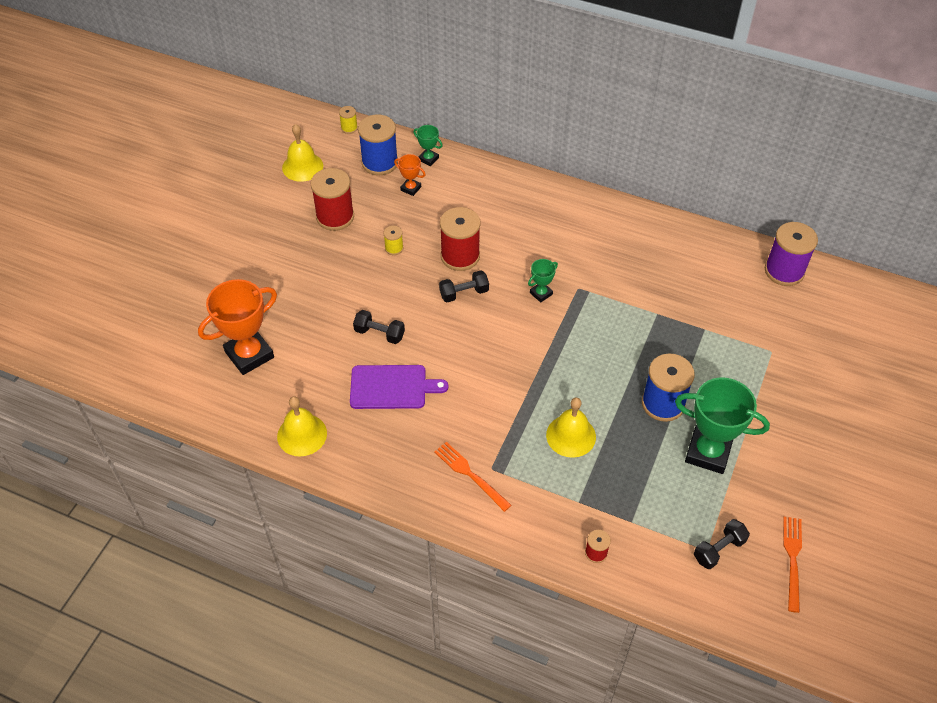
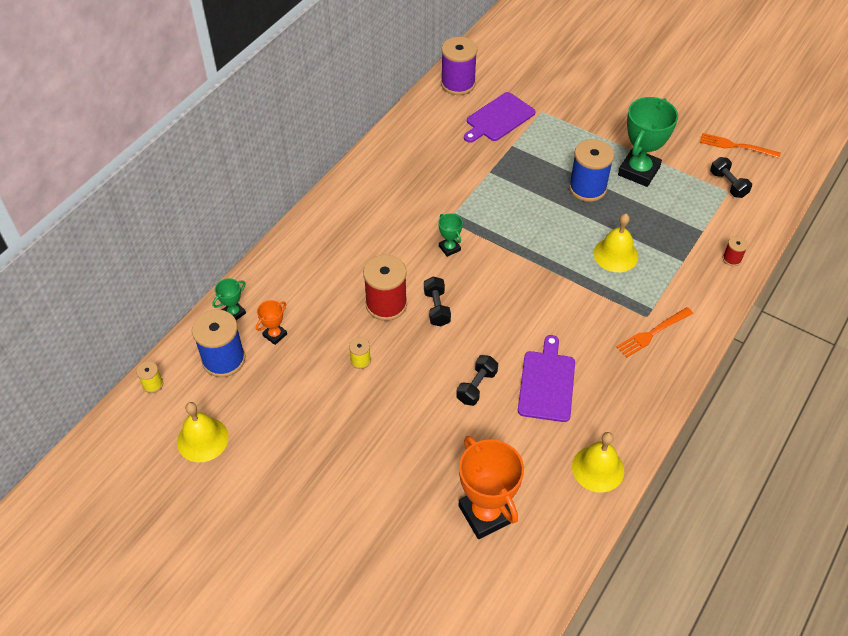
camera: 80 degrees left, 0 degrees up
red spool [310,168,354,231] -> none
none -> purple cutting board [464,92,536,143]

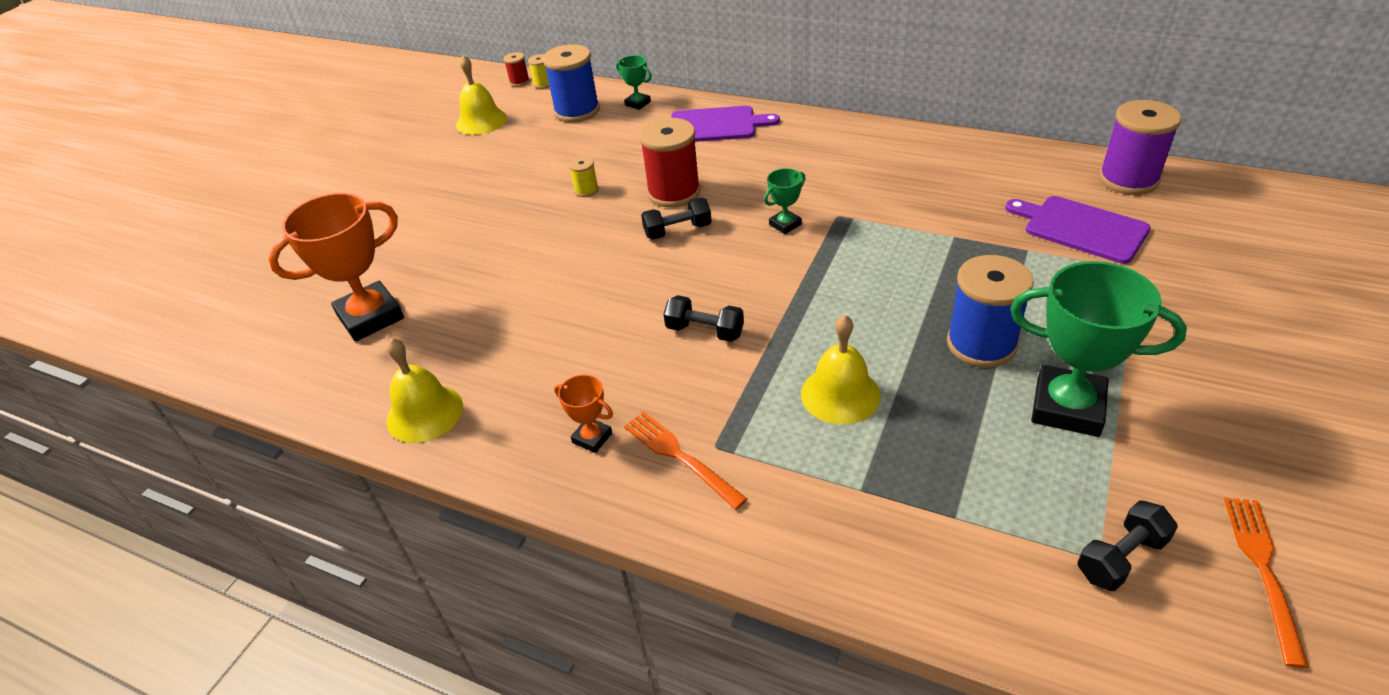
camera: 85 degrees right, 10 degrees down
orange trophy [256,300,287,345] -> orange trophy moved to [554,374,613,453]
black dumbbell [456,355,498,406] -> black dumbbell moved to [663,295,744,342]
purple cutting board [518,335,575,422] -> purple cutting board moved to [671,106,780,142]
red spool [723,236,748,266] -> red spool moved to [504,52,530,87]

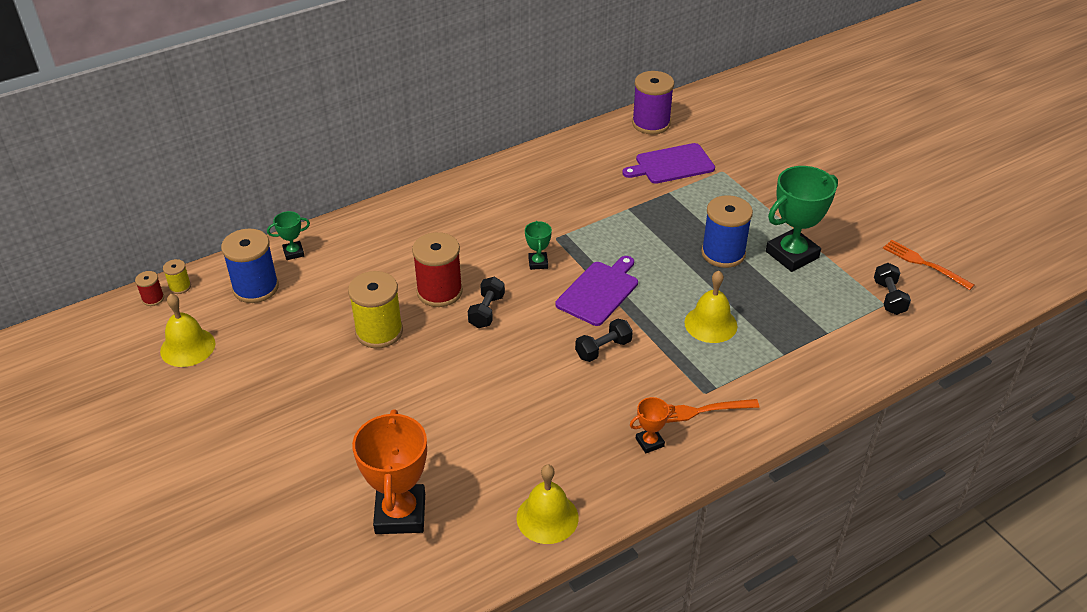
camera: 60 degrees left, 0 degrees up
yellow spool [569,156,599,197] -> yellow spool [348,271,403,348], size x2.11
purple cutting board [671,106,780,142] -> purple cutting board moved to [556,256,638,326]

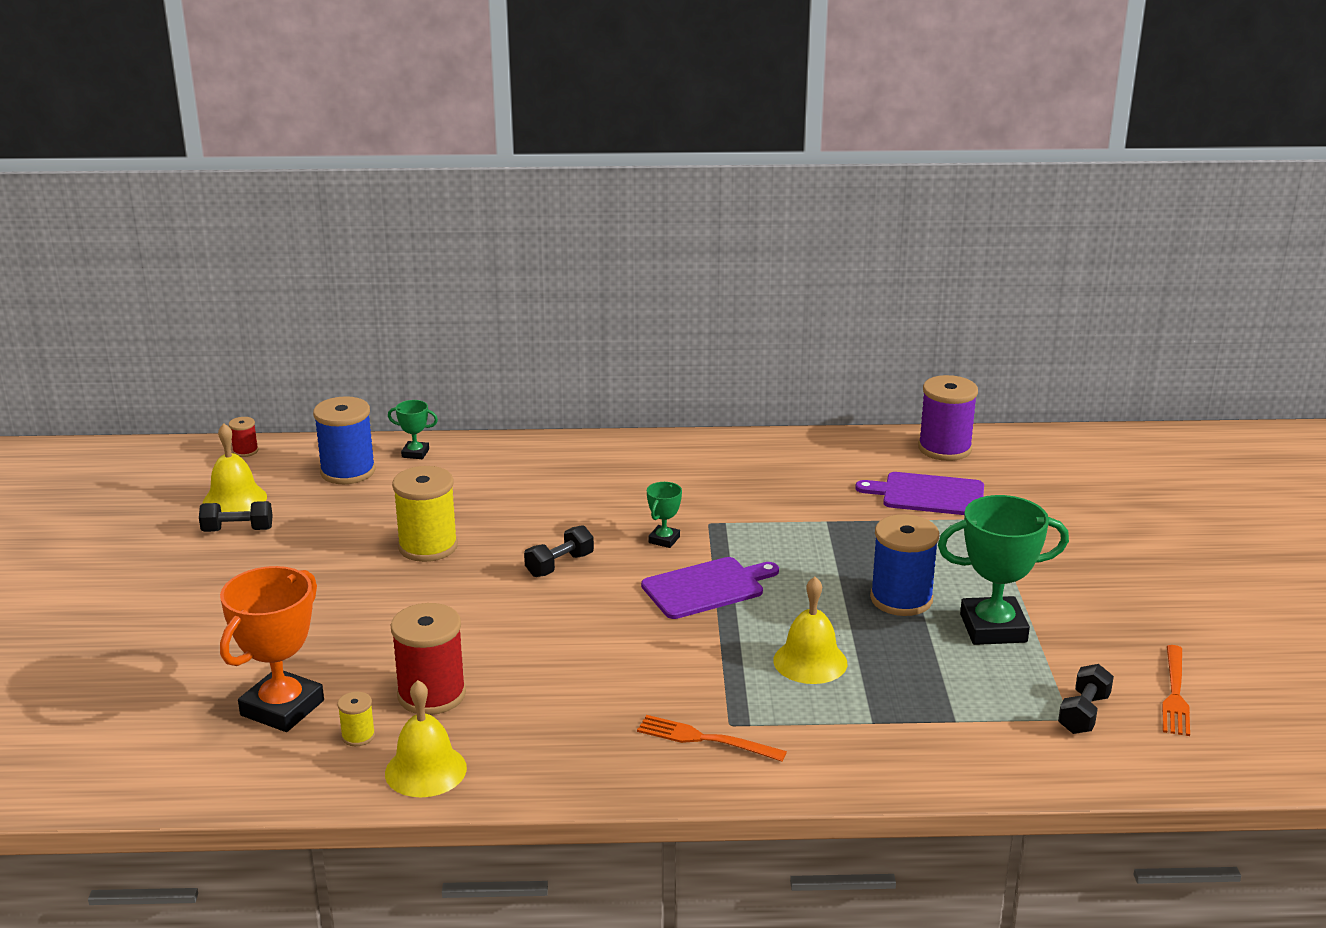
camera: 30 degrees right, 15 degrees down
yellow spool [163,259,191,294] -> yellow spool moved to [337,692,375,746]
red spool [412,232,463,307] -> red spool moved to [391,603,466,715]
black dumbbell [575,319,633,362] -> black dumbbell moved to [199,501,273,532]
orange trophy [630,397,675,453] -> none
orange fork [883,240,974,290] -> orange fork turned 150 degrees counterclockwise [1162,645,1190,736]

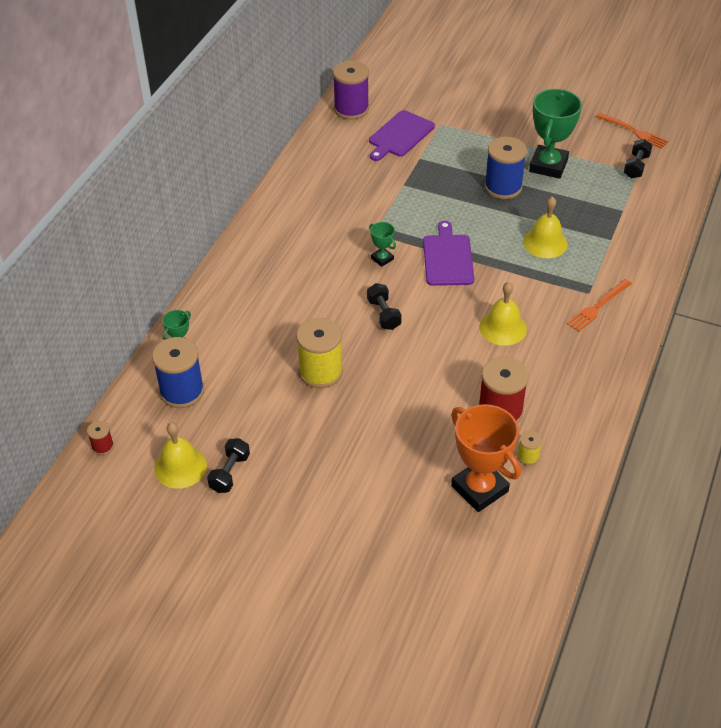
camera: 65 degrees left, 20 degrees up
yellow bell [385,680,467,797] -> yellow bell moved to [479,282,527,346]
black dumbbell [1058,664,1114,734] -> black dumbbell turned 60 degrees clockwise [624,139,653,178]

